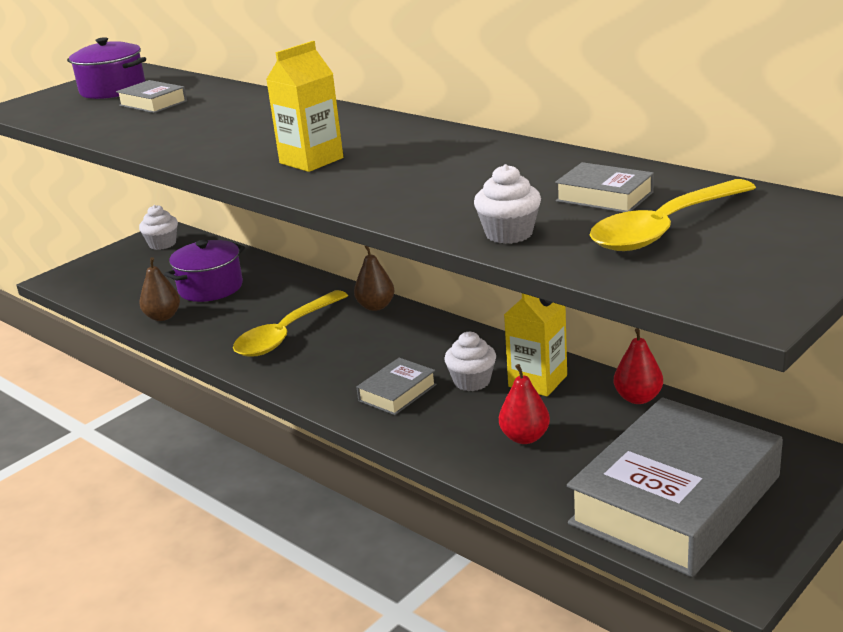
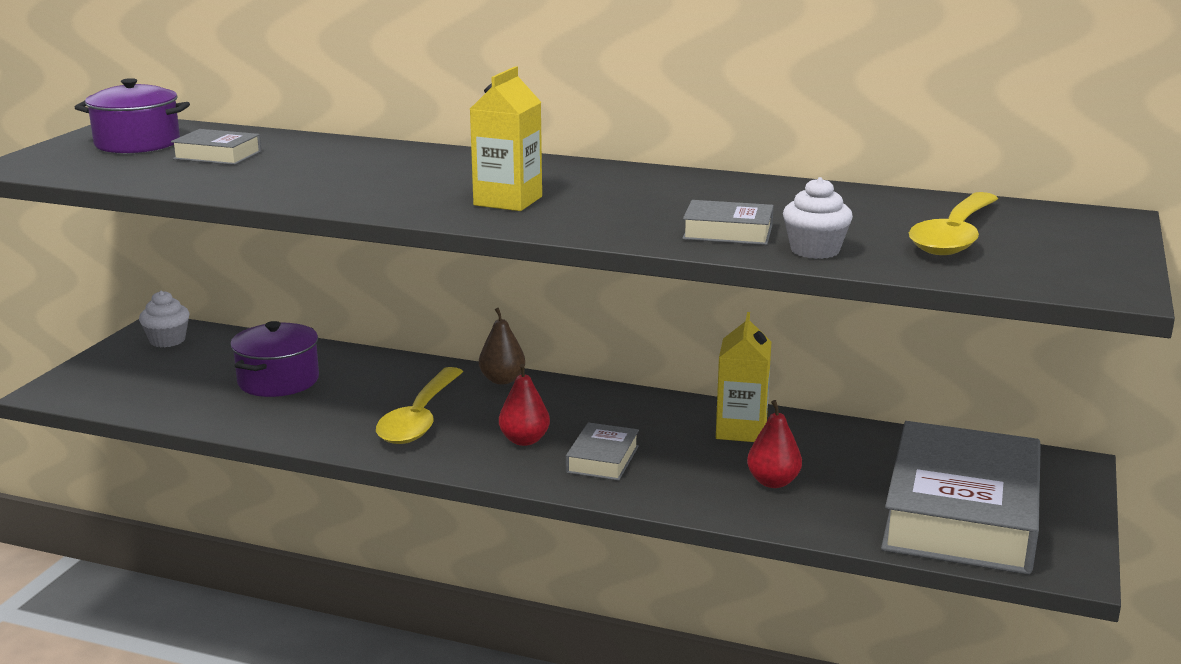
camera: 25 degrees left, 5 degrees down
brown pear [139,257,180,321] -> none
white cupcake [444,332,496,391] -> none
grey book [555,162,654,213] -> grey book moved to [682,200,774,245]
red pear [614,328,663,404] -> red pear moved to [499,364,550,446]

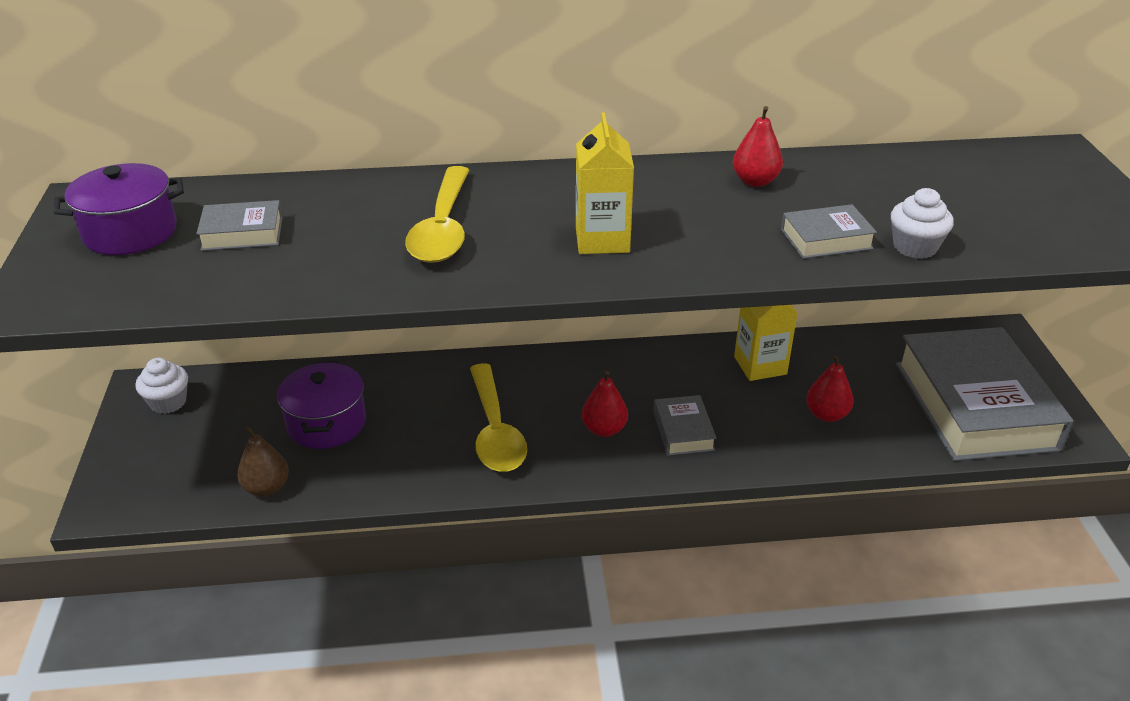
camera: 25 degrees left, 15 degrees up
brown pear [479,308,525,385] -> brown pear moved to [237,427,289,497]
yellow spoon [909,192,998,255] -> yellow spoon moved to [405,166,469,263]
none -> red pear [733,106,783,187]

